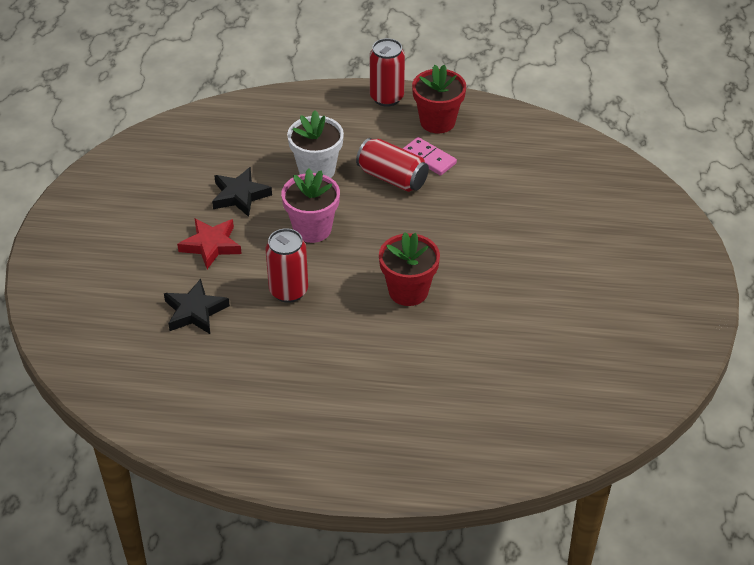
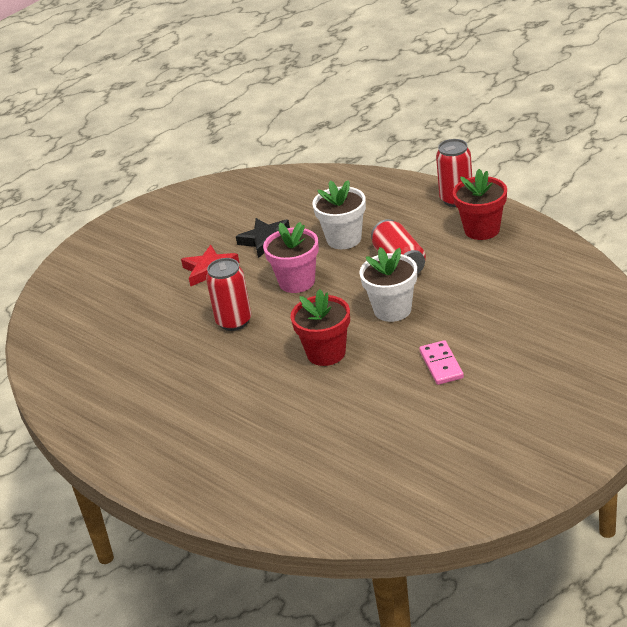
camera: 40 degrees right, 10 degrees down
black star [164,279,230,334] -> none
pink domino [403,137,457,176] -> pink domino moved to [419,340,464,385]
none -> white flower pot [359,247,417,322]

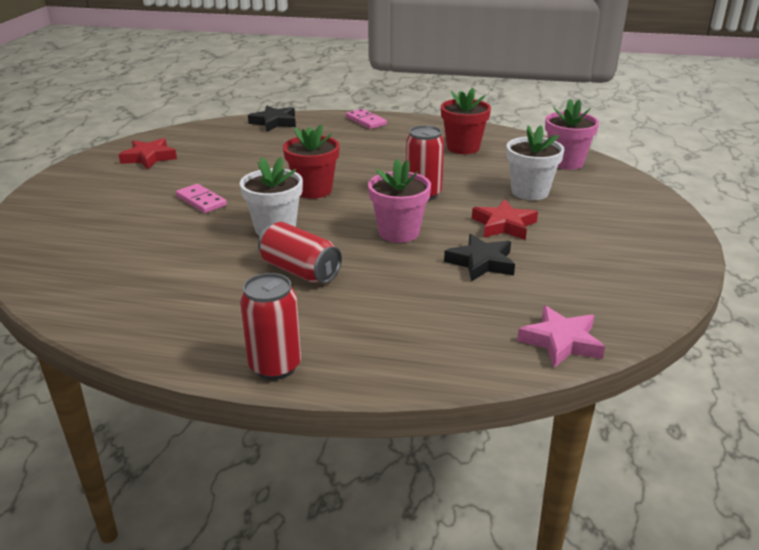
camera: 145 degrees right, 5 degrees down
white flower pot [312,180,366,249] -> white flower pot moved to [506,125,564,200]
red flower pot [453,169,507,240] -> red flower pot moved to [441,88,491,154]
none -> red star [118,138,177,169]
none -> black star [248,106,296,132]
none -> pink domino [346,109,387,129]
none -> pink star [517,305,605,368]
none -> pink flower pot [545,99,599,170]

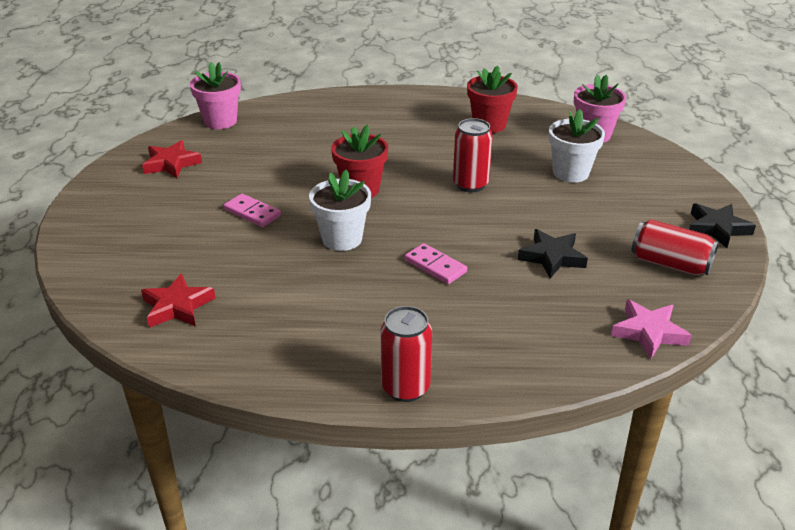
camera: 10 degrees left, 5 degrees up
black star [248,106,296,132] -> black star moved to [689,203,756,248]
red can [258,222,342,284] -> red can moved to [632,219,719,275]
pink domino [346,109,387,129] -> pink domino moved to [405,243,467,284]
pink flower pot [368,159,431,243] -> pink flower pot moved to [190,62,241,129]
red star [472,200,538,240] -> red star moved to [141,273,215,328]

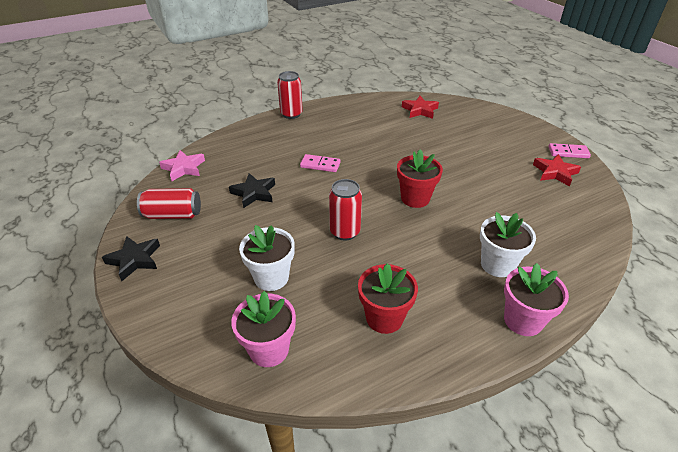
camera: 150 degrees right, 5 degrees up
pink flower pot [190,62,241,129] -> pink flower pot moved to [504,263,569,336]
pink domino [223,194,281,227] -> pink domino moved to [548,143,591,158]
white flower pot [309,170,371,251] -> white flower pot moved to [480,212,536,277]

